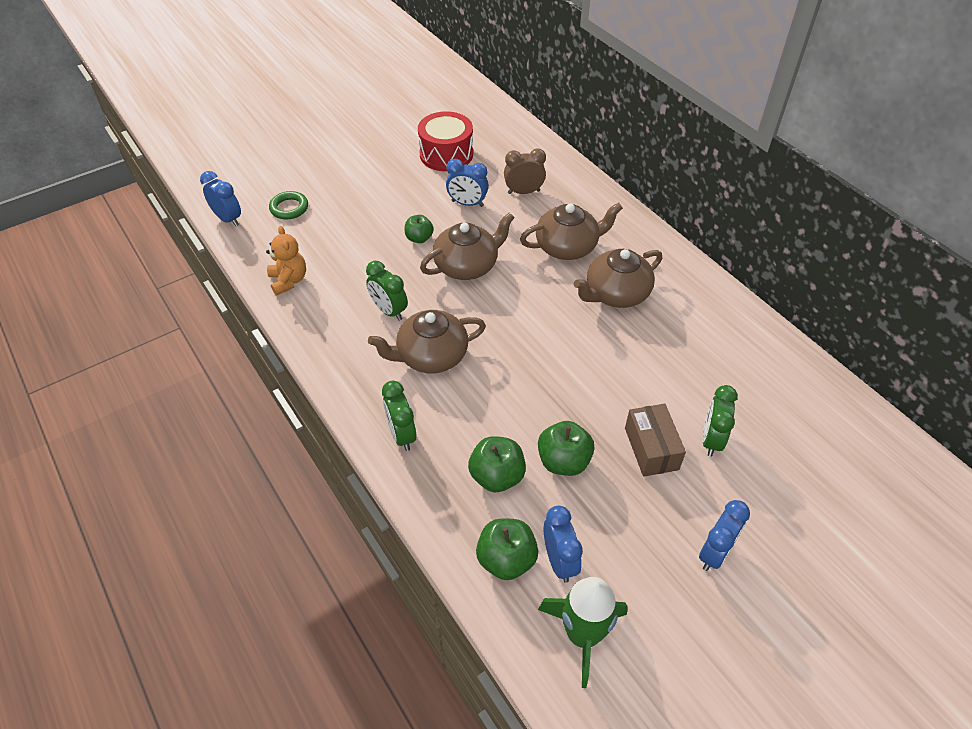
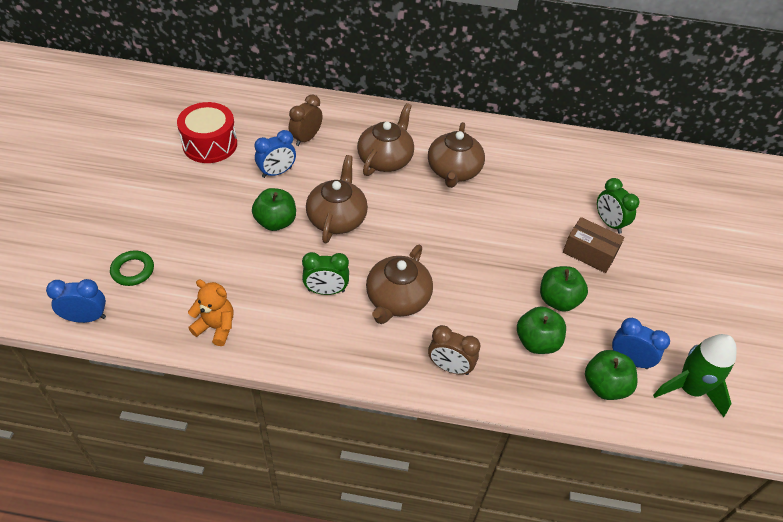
camera: 50 degrees left, 0 degrees up
green clock [382,381,416,451] -> brown clock [428,325,480,375]
green apple [404,215,434,243] -> green apple [252,188,296,231], size x1.52
blue clock [699,500,750,571] -> none

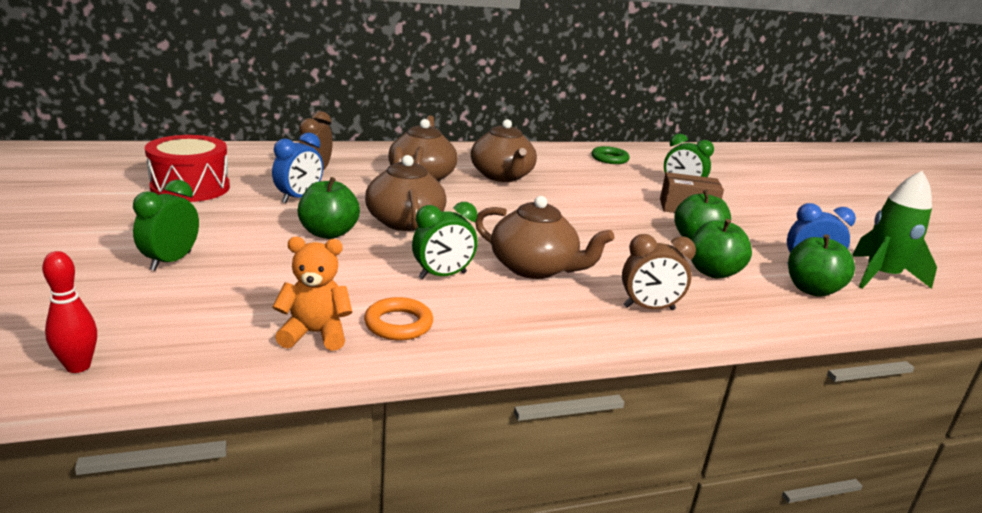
camera: 25 degrees left, 25 degrees down
blue clock [46,279,106,323] -> red bowling pin [42,251,97,373]
green ring [110,250,154,286] -> green ring moved to [592,146,630,164]
brown teapot [366,244,433,324] -> brown teapot turned 60 degrees counterclockwise [475,196,614,279]
none -> green clock [133,180,199,271]
none -> orange ring [364,297,433,340]

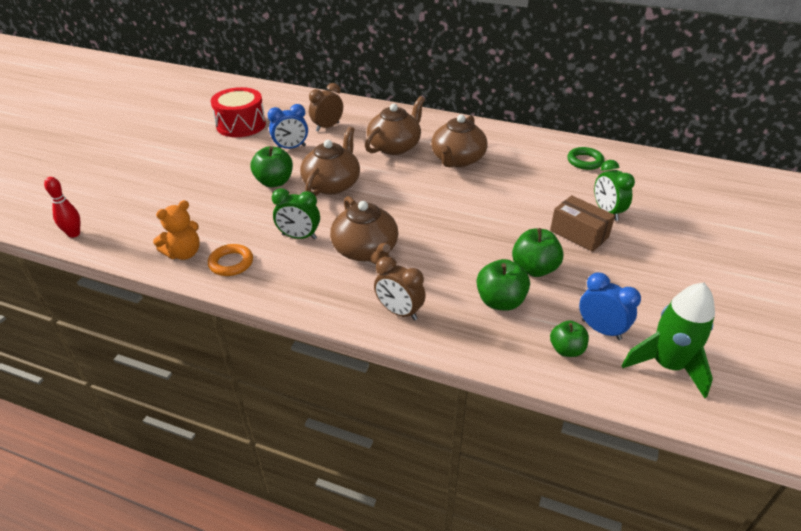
camera: 40 degrees right, 15 degrees up
green clock [133,180,199,271] -> none
orange teddy bear [272,237,353,351] -> orange teddy bear turned 105 degrees clockwise [153,200,200,260]
green apple [788,234,855,297] -> green apple [550,320,589,357], size x0.66

